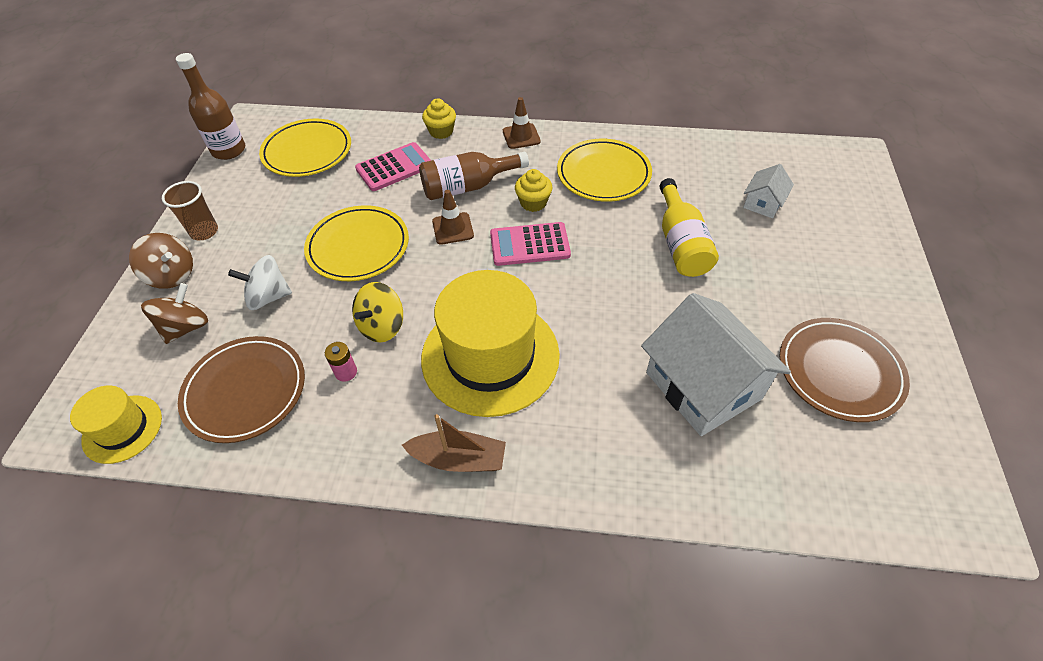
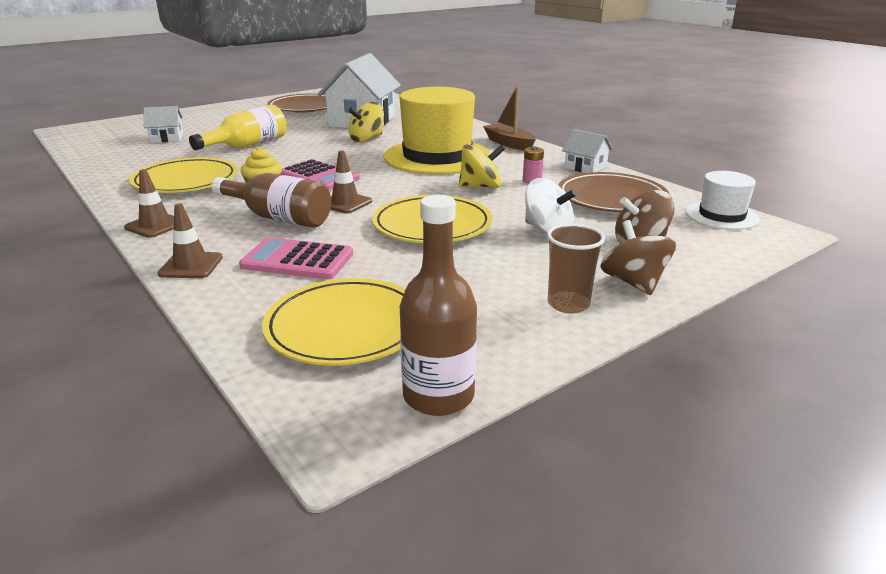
camera: 135 degrees left, 25 degrees down
yellow hat [70,385,162,464] -> white hat [686,171,760,230]
yellow cupcake [422,98,456,139] -> brown traffic cone [157,203,223,278]
none -> yellow spinning top [348,102,384,142]
none -> white house [562,129,613,173]

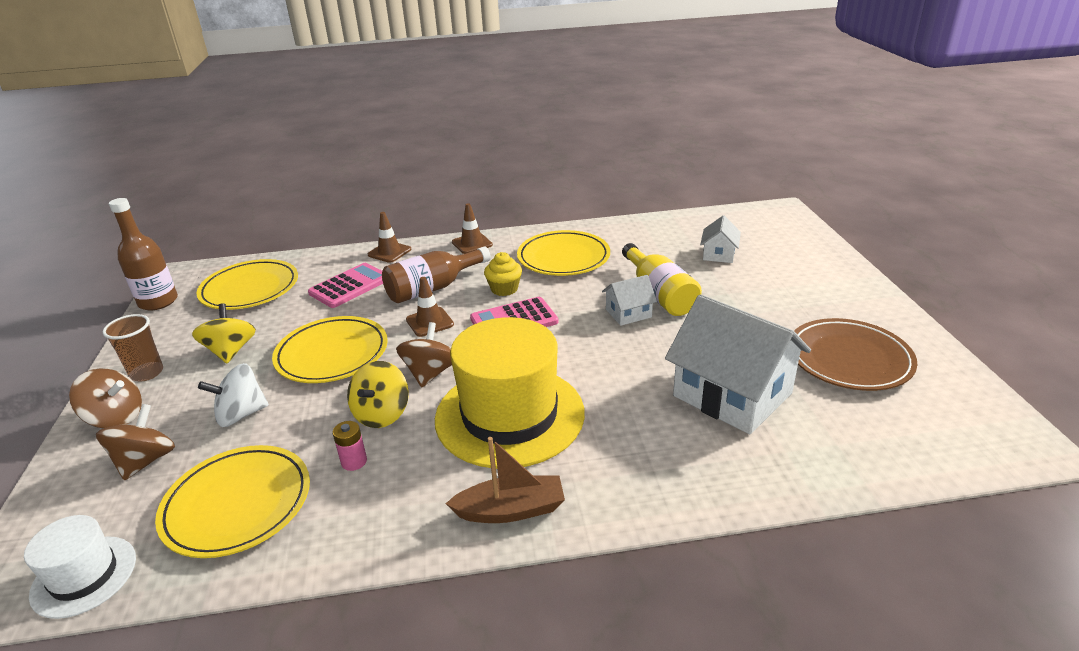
camera: 120 degrees right, 5 degrees up
yellow spinning top [348,102,384,142] -> yellow spinning top moved to [192,303,256,363]
brown plate [558,172,670,212] -> yellow plate [155,445,310,558]
white house [562,129,613,173] -> white house moved to [602,275,657,326]
none -> brown spinning top [396,322,452,387]

